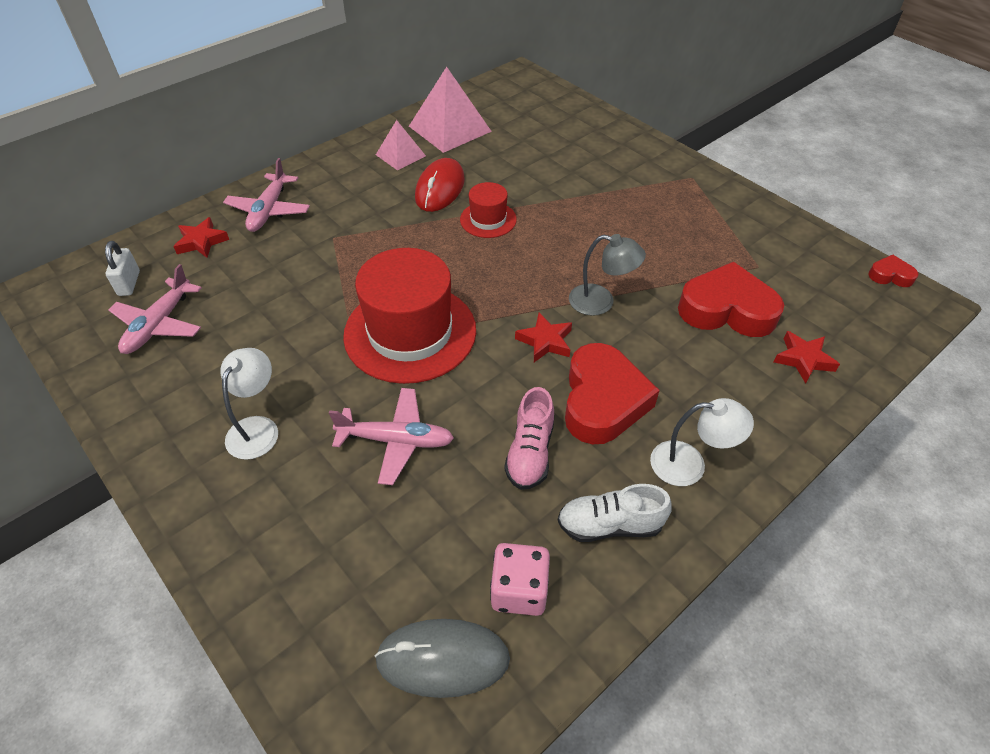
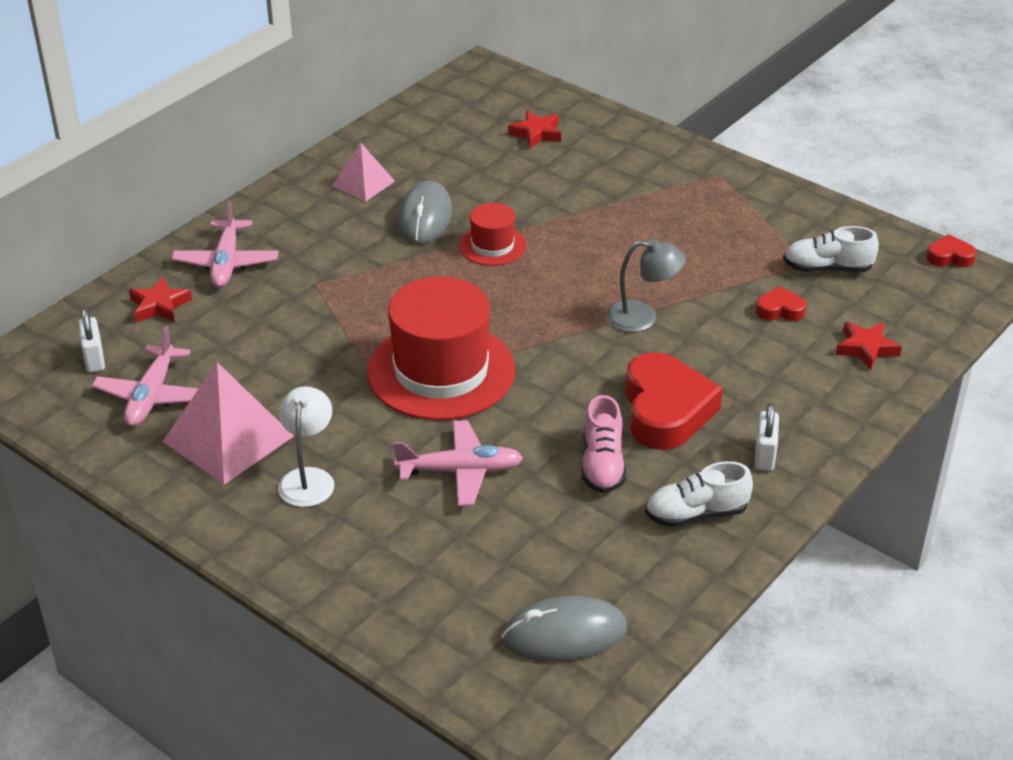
camera: 10 degrees left, 10 degrees down
pink pyramid [409,67,492,153] -> pink pyramid moved to [162,362,294,484]
red mouse [415,158,465,212] -> grey mouse [397,181,452,244]
pink dice [490,543,550,616] -> none
red star [515,313,572,362] -> red star moved to [508,110,561,148]
white lamp [650,398,754,486] -> white padlock [755,403,779,471]
red heart [678,262,784,337] -> red heart [756,286,807,321], size x0.46
none -> white shoe [783,226,879,272]

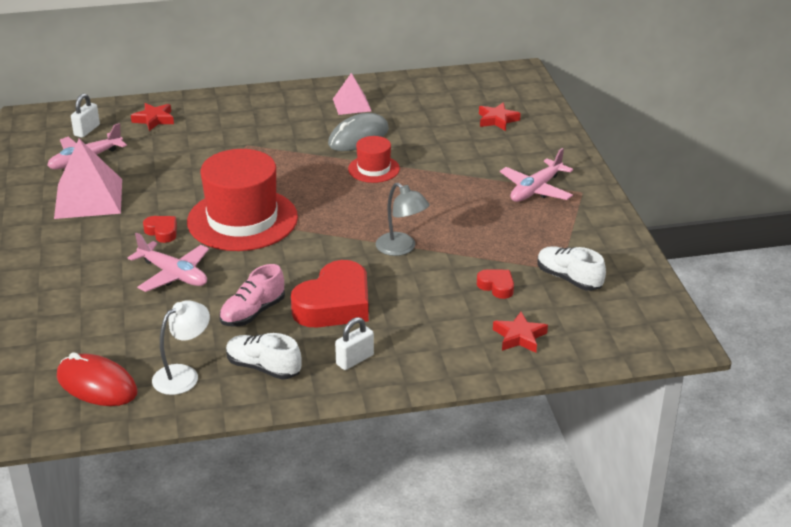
camera: 40 degrees right, 5 degrees down
pink plane [171,201,278,288] -> pink plane moved to [500,148,573,202]
white lamp [278,386,334,507] -> white lamp moved to [152,300,210,395]
grey mouse [501,596,627,662] -> red mouse [57,352,138,406]
red heart [926,234,977,267] -> red heart moved to [143,216,177,243]

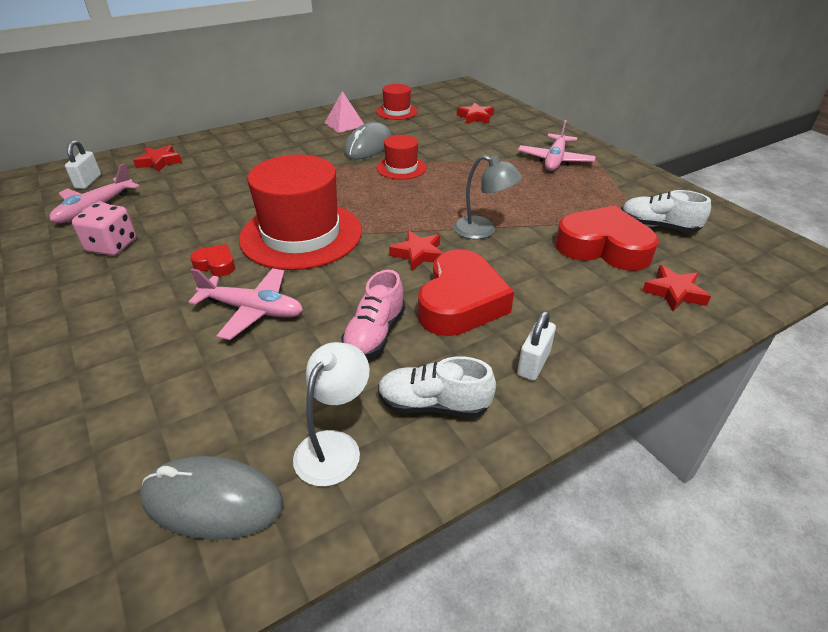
camera: 20 degrees left, 5 degrees up
pink pyramid [54,139,122,219] -> pink dice [72,203,136,256]
red mouse [57,352,138,406] -> grey mouse [140,456,284,540]
red heart [477,269,514,299] -> red heart [555,206,659,271], size x2.16
none -> red hat [376,84,418,120]
none -> red star [389,231,443,271]

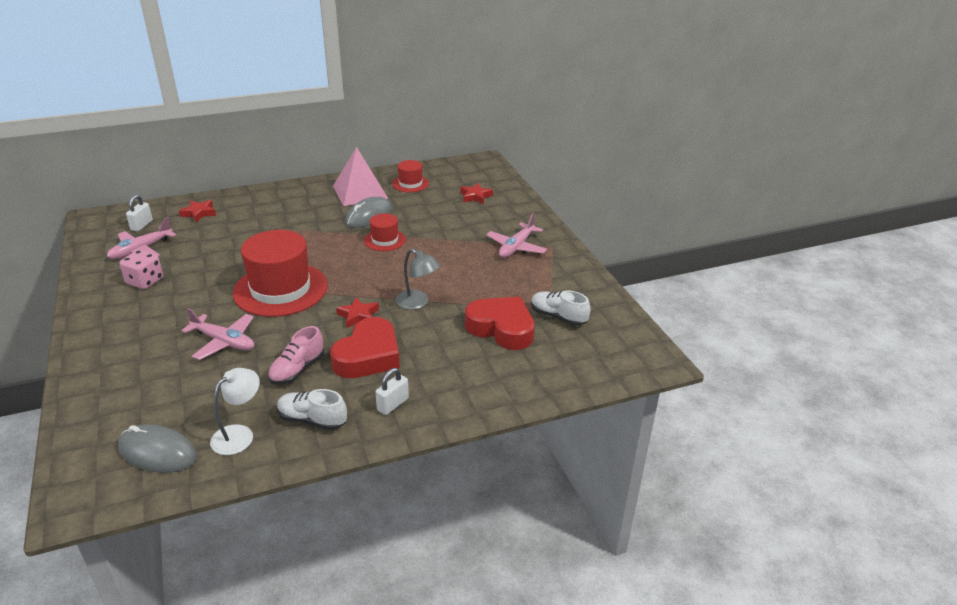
camera: 10 degrees right, 5 degrees down
red heart [190,244,235,276] -> none
pink pyramid [325,91,364,133] -> pink pyramid [333,147,388,206], size x1.72
red star [642,265,711,311] -> none

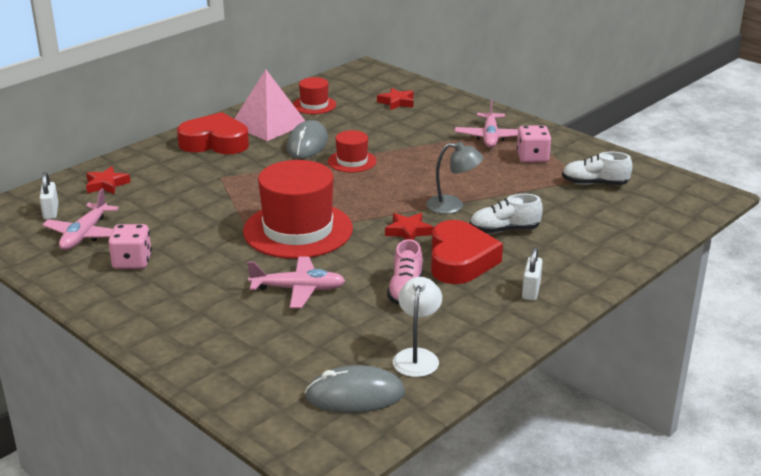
camera: 25 degrees left, 5 degrees down
white shoe [277,389,347,430] -> white shoe moved to [470,194,543,233]
red heart [465,297,535,350] -> red heart moved to [177,112,249,154]
none -> pink dice [517,125,551,163]

